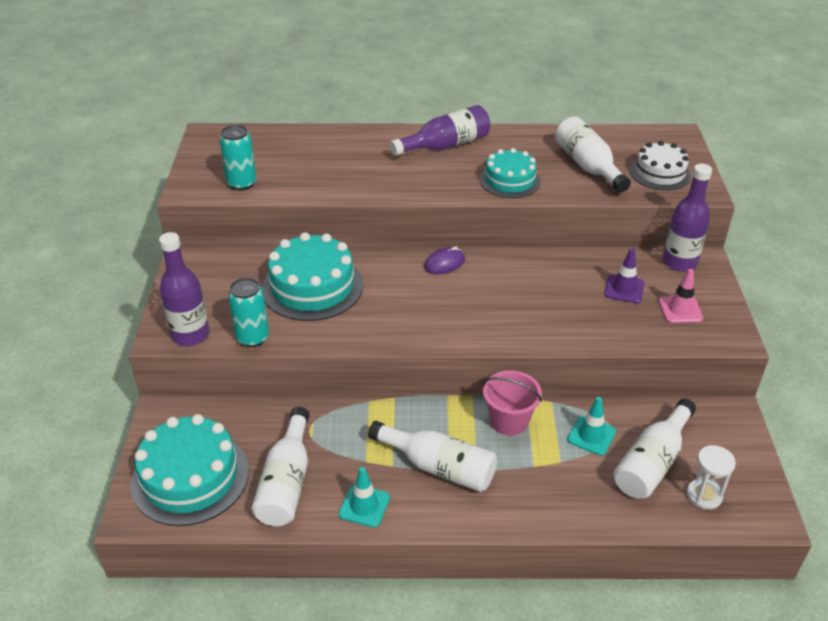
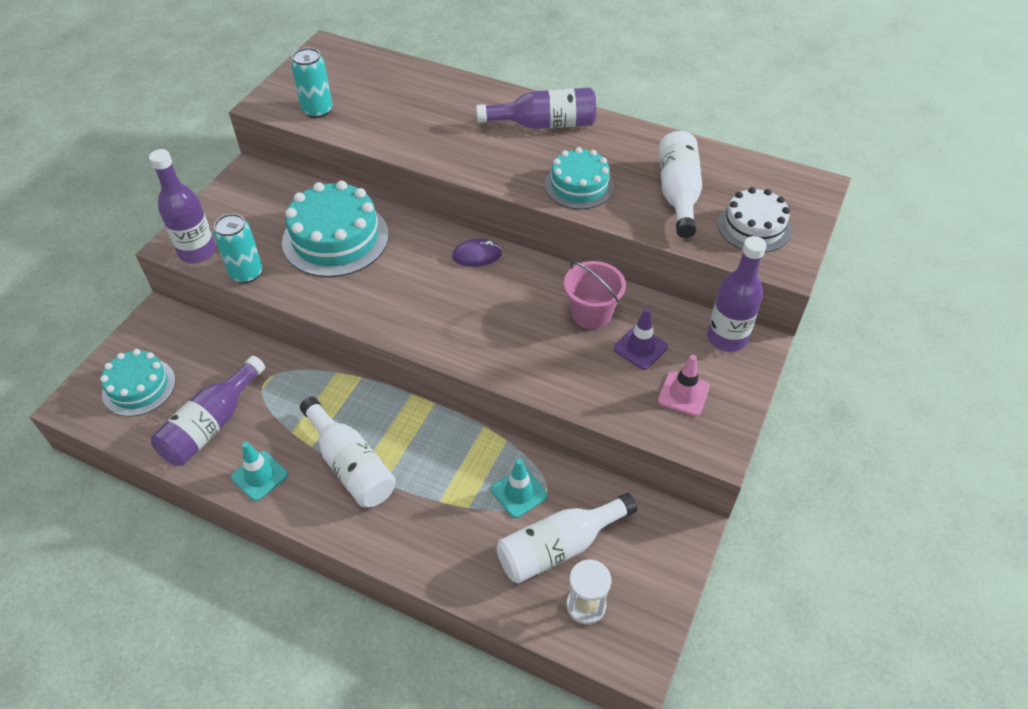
camera: 25 degrees right, 10 degrees up
turquoise cake [131,414,249,526] -> turquoise cake [100,349,176,417], size x0.63
white bottle [252,407,309,526] -> purple bottle [151,356,265,466]
pink bucket [483,370,542,436] -> pink bucket moved to [564,261,626,329]

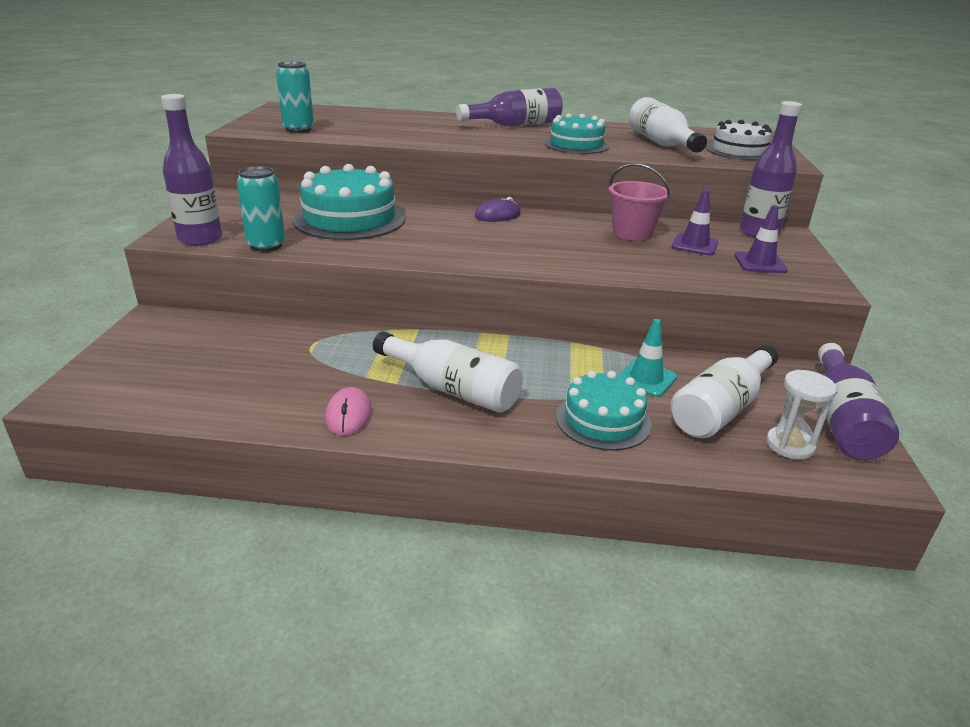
camera: 20 degrees left, 20 degrees down
turquoise cake [100,349,176,417] -> turquoise cake moved to [556,371,652,451]
purple bottle [151,356,265,466] -> purple bottle moved to [818,343,899,460]
turquoise traffic cone [231,442,288,501] -> pink mouse [325,387,372,436]
pink traffic cone [658,355,710,416] -> purple traffic cone [734,205,788,273]

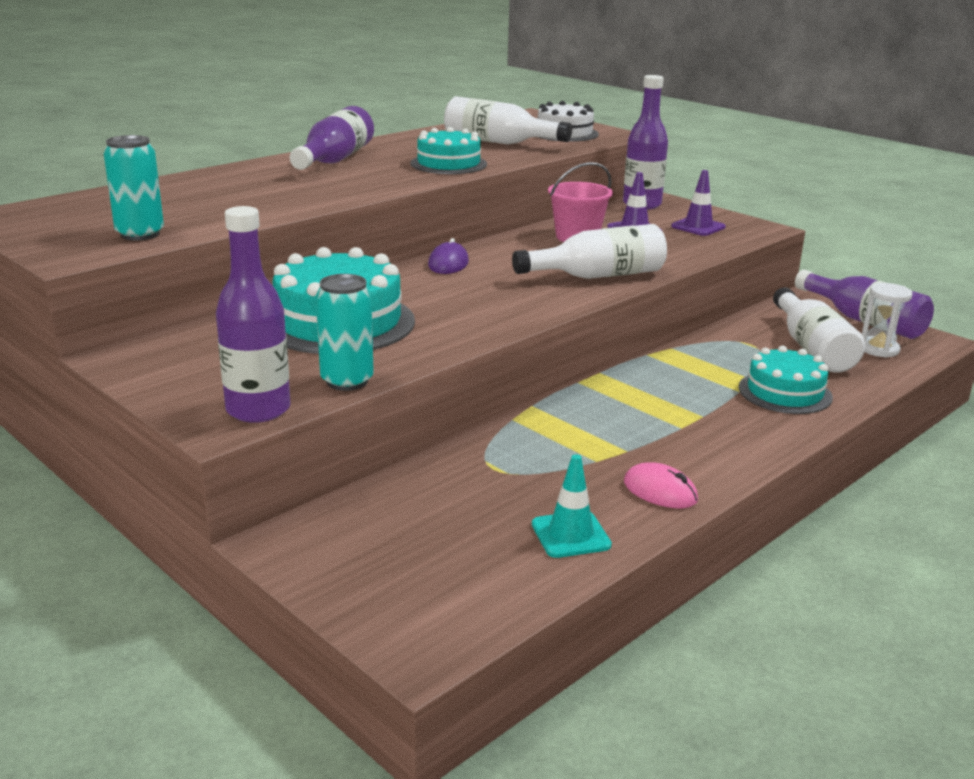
camera: 50 degrees left, 5 degrees down
white bottle [373,332,523,413] -> white bottle moved to [512,224,667,279]
turquoise traffic cone [617,319,677,397] -> turquoise traffic cone moved to [532,454,612,558]

